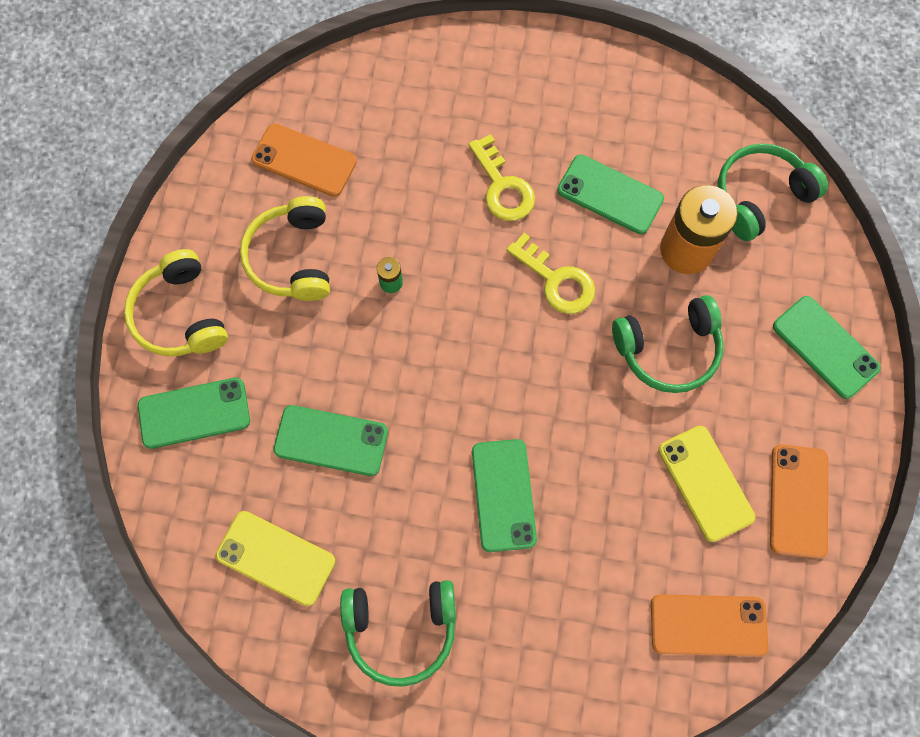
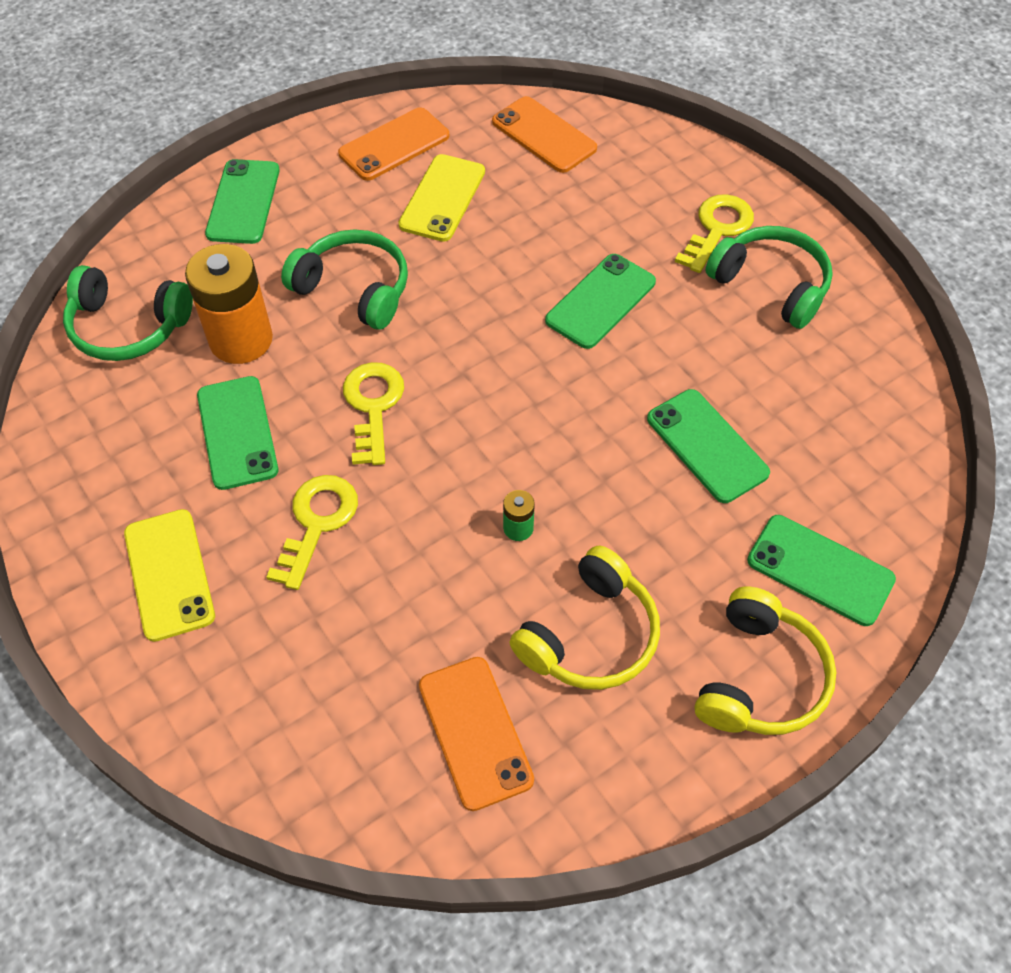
camera: 135 degrees left, 15 degrees down
yellow phone [216,511,335,606] -> yellow phone moved to [124,509,215,642]
none -> yellow key [675,194,754,273]

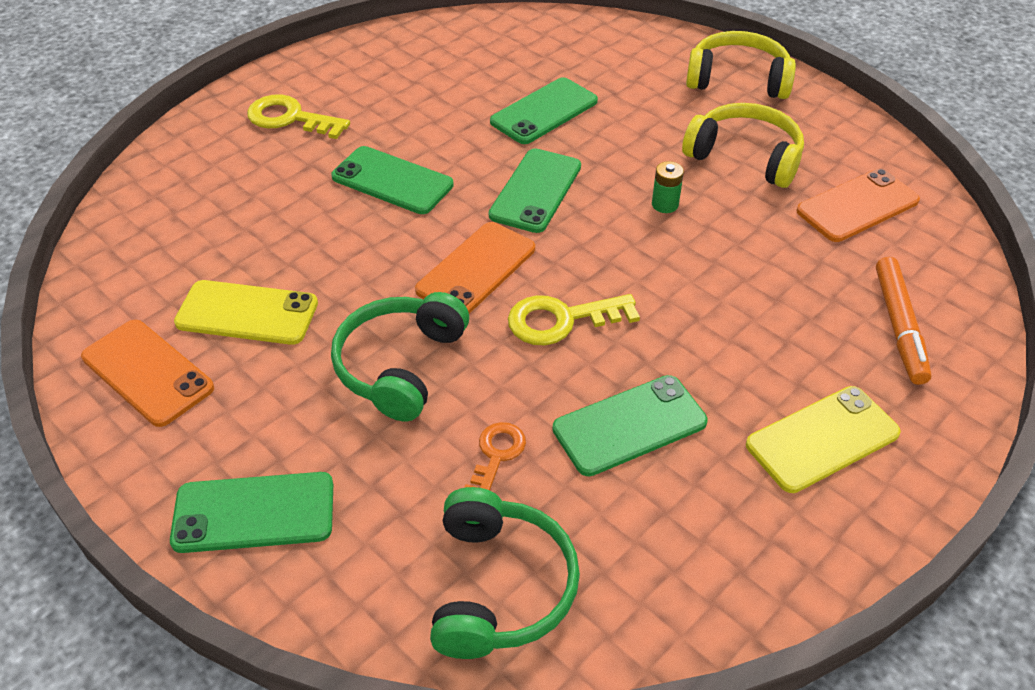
camera: 100 degrees left, 10 degrees down
orange battery [185,244,273,364] -> orange key [464,422,526,490]
yellow key [266,475,358,590] -> none
orange phone [492,96,597,173] -> orange phone moved to [415,222,535,314]
green headphones [705,226,833,329] -> none
green phone [747,515,896,626] -> green phone moved to [489,148,581,233]
none -> orange marker [876,257,932,385]

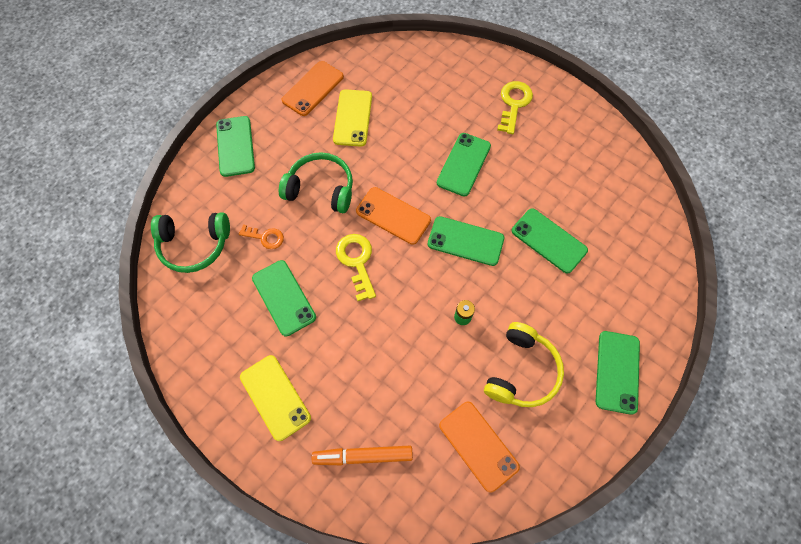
camera: 85 degrees right, 20 degrees up
yellow headphones [686,31,796,99] -> green phone [595,331,640,415]

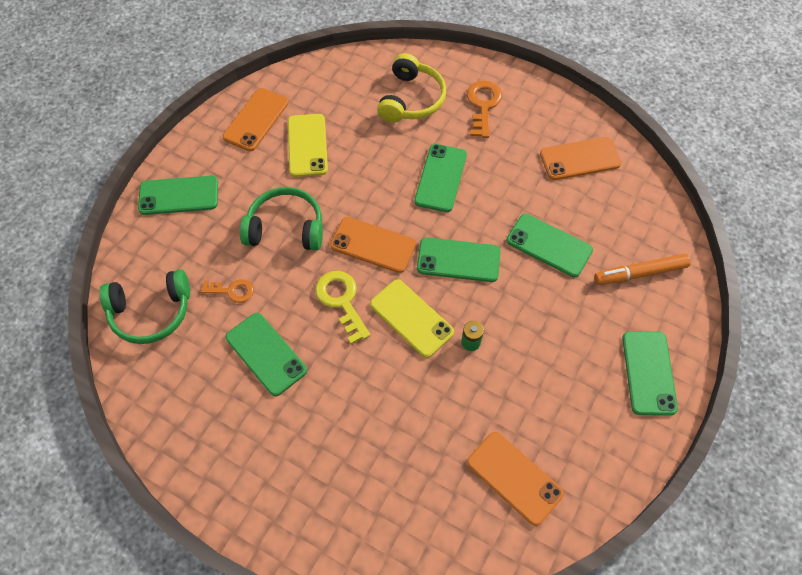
camera: 10 degrees left, 5 degrees down
green phone [216,116,255,177] -> green phone turned 75 degrees counterclockwise [138,176,218,215]
yellow phone [240,355,311,441] -> yellow phone moved to [370,279,454,358]
orange marker [312,446,413,465] -> orange marker moved to [594,254,691,285]
yellow headphones [484,322,564,407] -> yellow headphones moved to [377,53,446,123]
yellow key [497,81,533,134] -> orange key [467,80,502,138]
none -> orange phone [540,137,621,180]

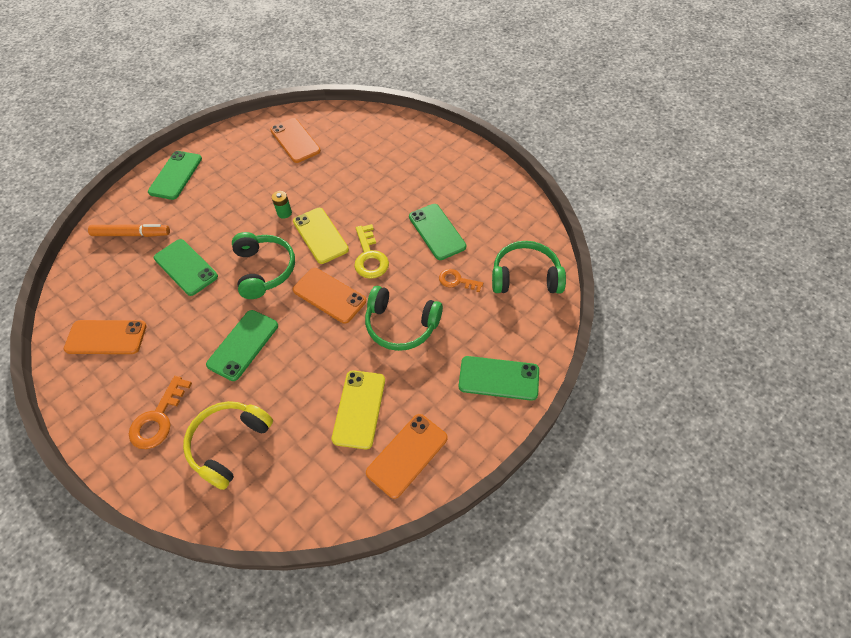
camera: 165 degrees left, 5 degrees down
green phone [417,237,501,282] -> green headphones [232,232,295,299]

